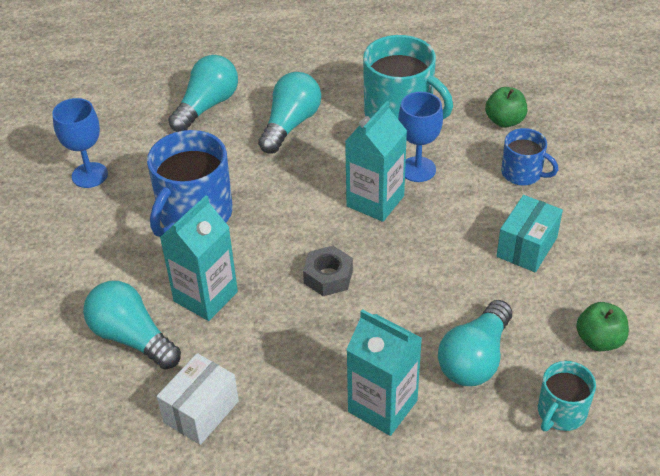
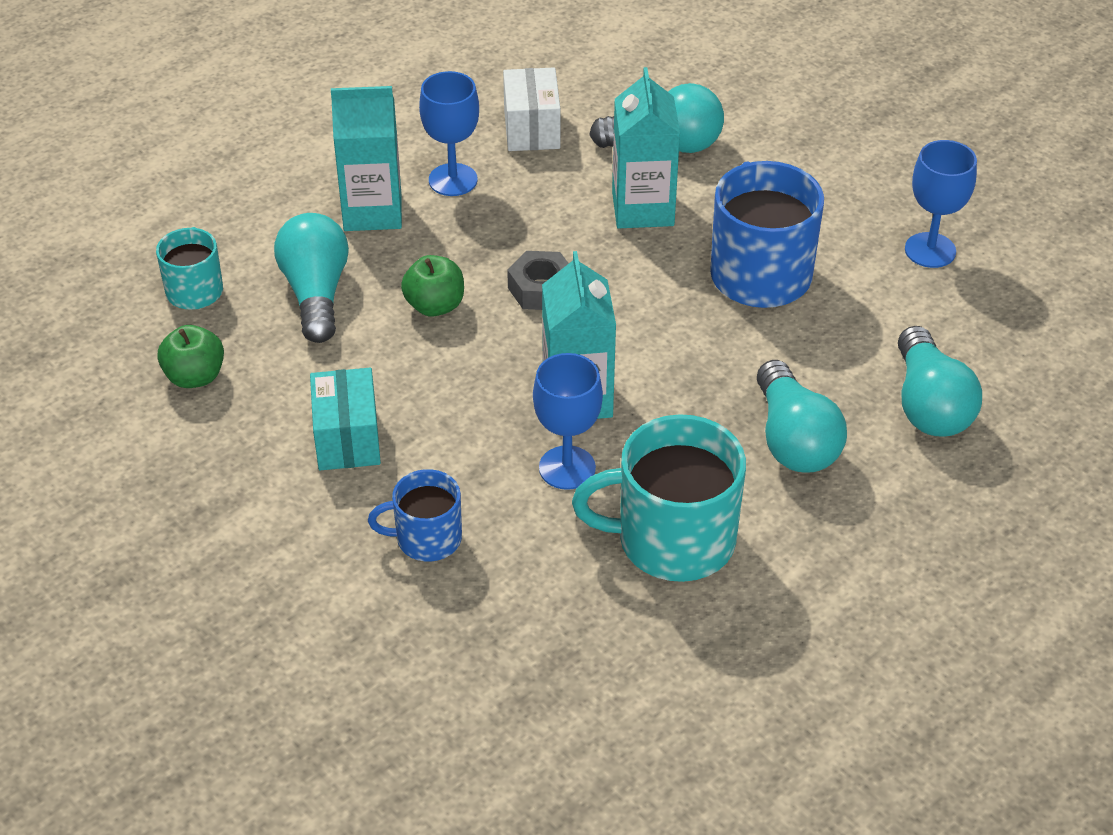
camera: 140 degrees right, 0 degrees up
green apple [485,87,527,128] -> green apple moved to [401,255,464,317]
none -> blue goblet [419,71,479,196]

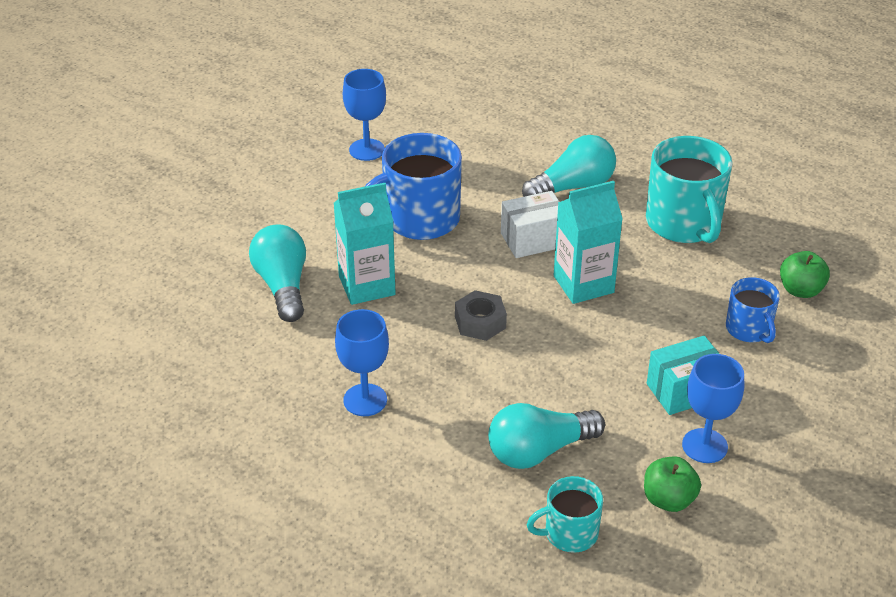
camera: 105 degrees left, 5 degrees down
turquoise carton [331,86,402,231] -> none
green apple [401,255,464,317] -> green apple moved to [780,251,830,298]
white box [503,67,560,151] -> white box moved to [501,191,560,258]
blue goblet [533,353,603,490] -> blue goblet moved to [682,354,744,463]
turquoise light bulb [898,326,982,436] -> none

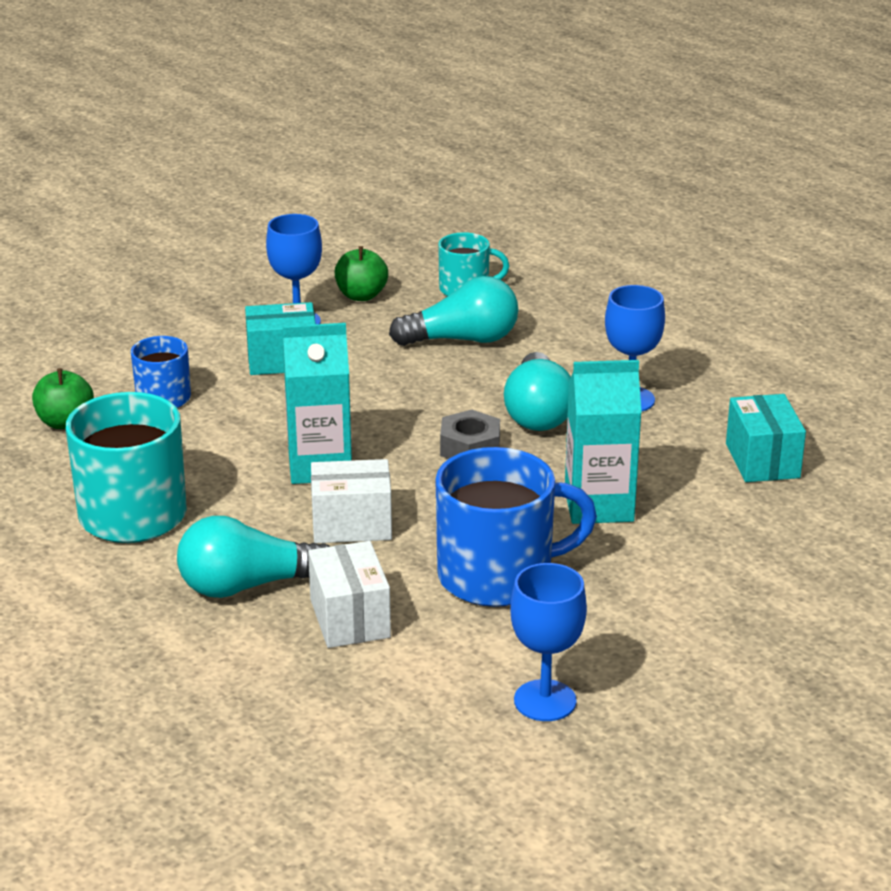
camera: 165 degrees left, 10 degrees down
turquoise light bulb [249,225,306,322] -> turquoise light bulb moved to [504,352,571,431]
none -> white box [308,541,391,648]
none -> turquoise box [726,394,806,482]

